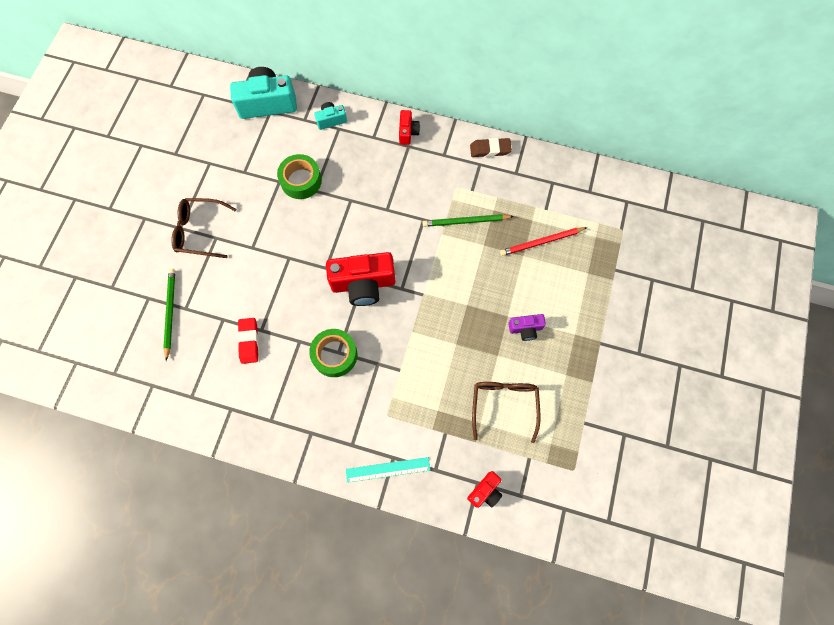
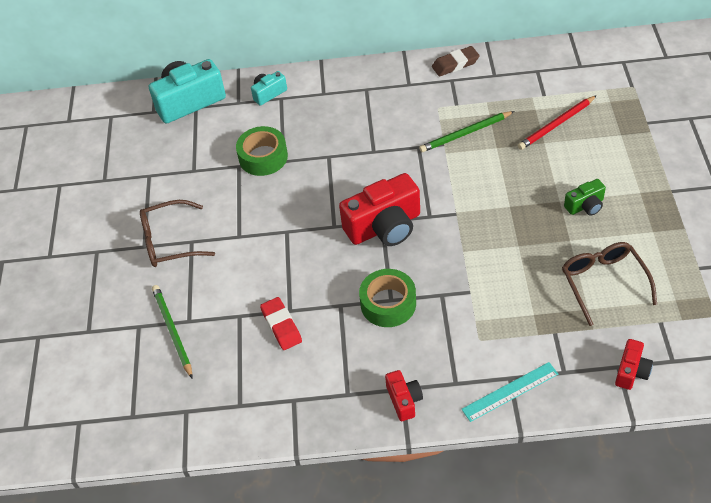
camera: 15 degrees left, 20 degrees down
red camera [399,110,420,145] -> red camera moved to [385,370,423,421]
purple camera [508,314,546,341] -> green camera [564,179,606,216]

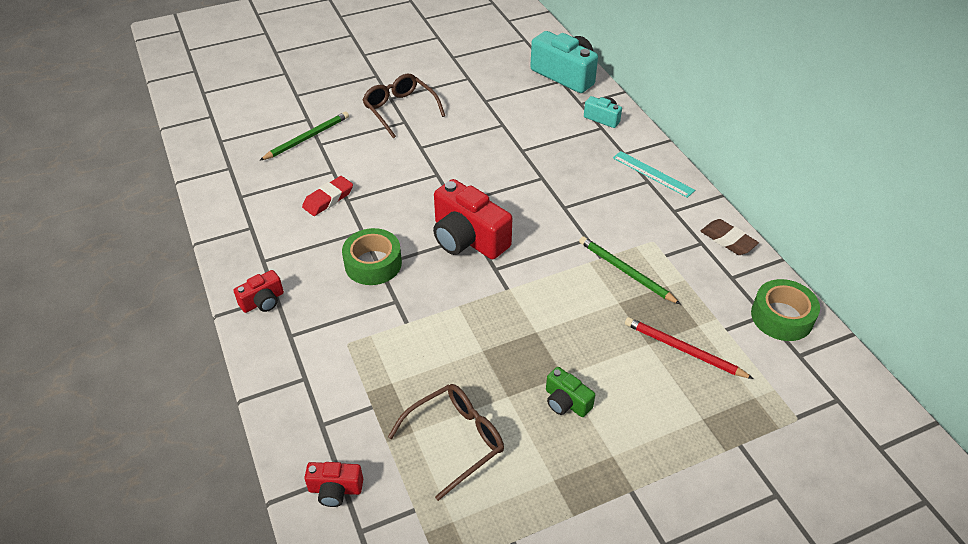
camera: 65 degrees right, 5 degrees down
green tape [236,126,288,176] -> green tape moved to [751,279,820,341]
turquoise ruler [461,362,558,422] -> turquoise ruler moved to [613,151,695,198]

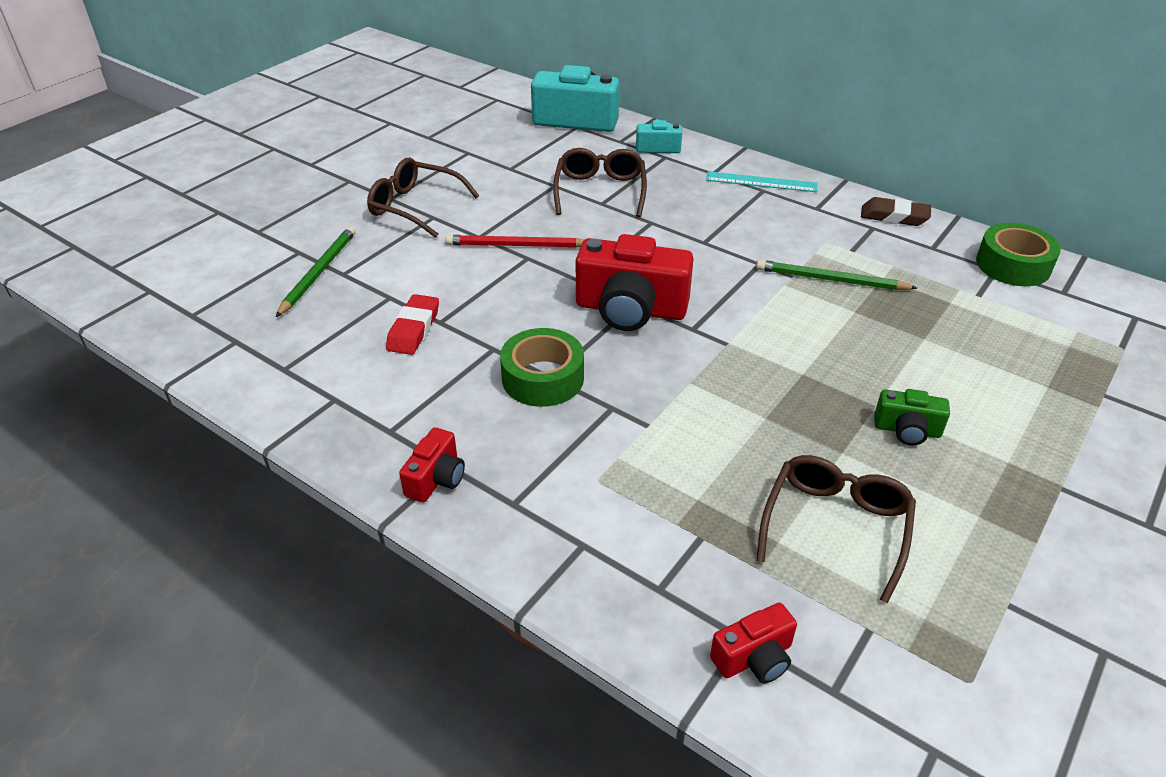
camera: 30 degrees left, 5 degrees down
red pencil [625,317,754,379] -> red pencil moved to [445,235,584,248]
none -> brown glasses [553,148,647,217]

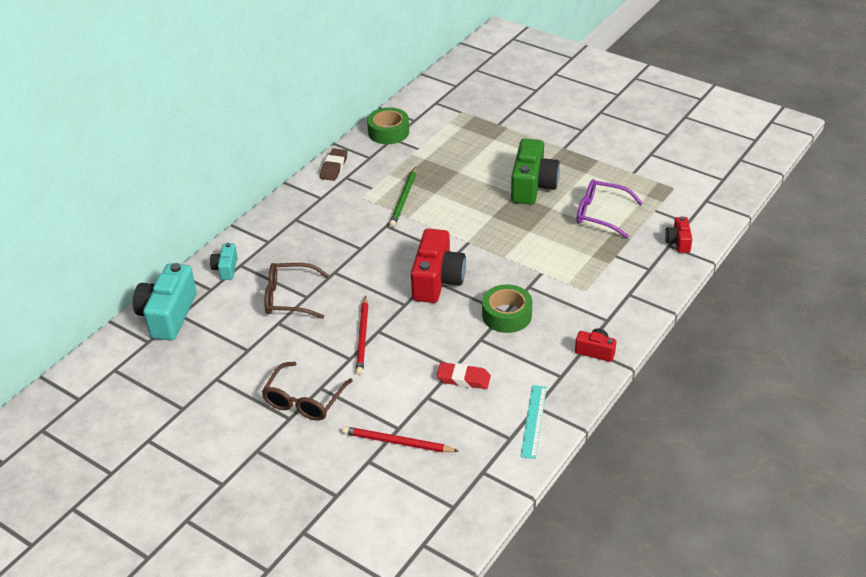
camera: 90 degrees left, 0 degrees up
green pencil [276,226,356,317] -> red pencil [342,426,459,452]
turquoise ruler [706,171,818,192] -> turquoise ruler moved to [520,385,547,459]
red camera [710,603,797,683] -> red camera turned 150 degrees counterclockwise [665,216,692,253]
brown glasses [756,455,916,603] -> purple glasses [577,179,643,238]
green camera [875,389,950,446] -> green camera [511,139,560,205], size x1.97

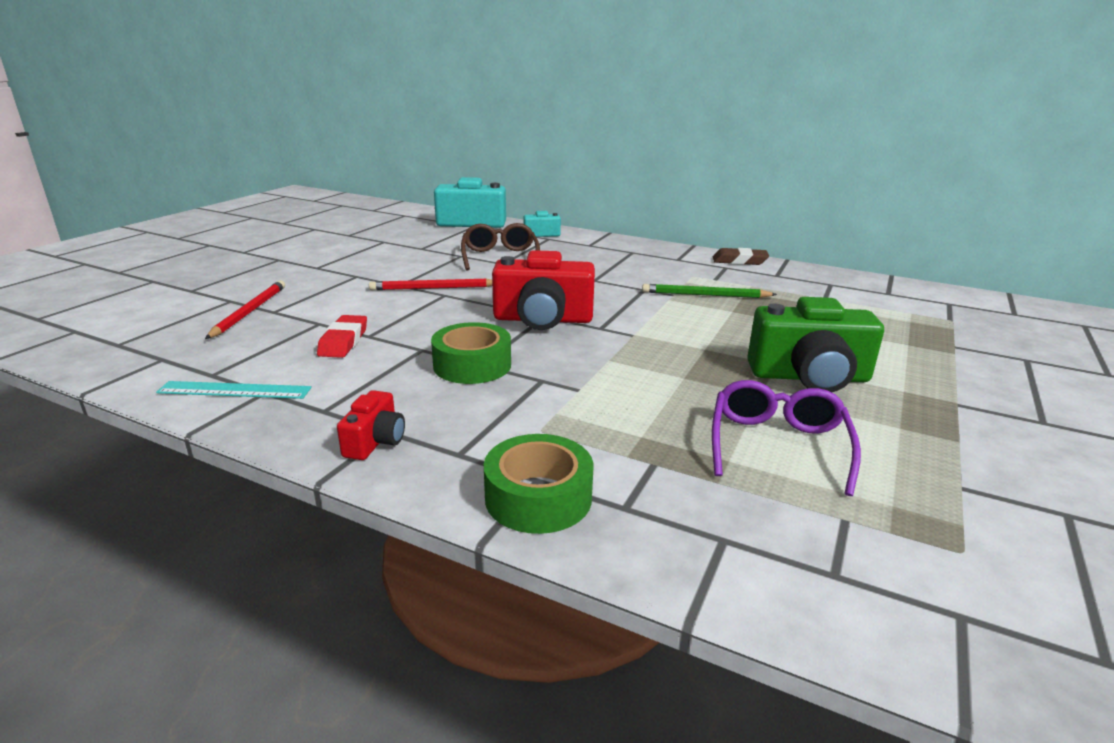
camera: 80 degrees right, 15 degrees down
brown glasses [262,362,353,421] -> none
green tape [367,107,409,144] -> green tape moved to [484,434,593,534]
red camera [665,216,692,253] -> none

